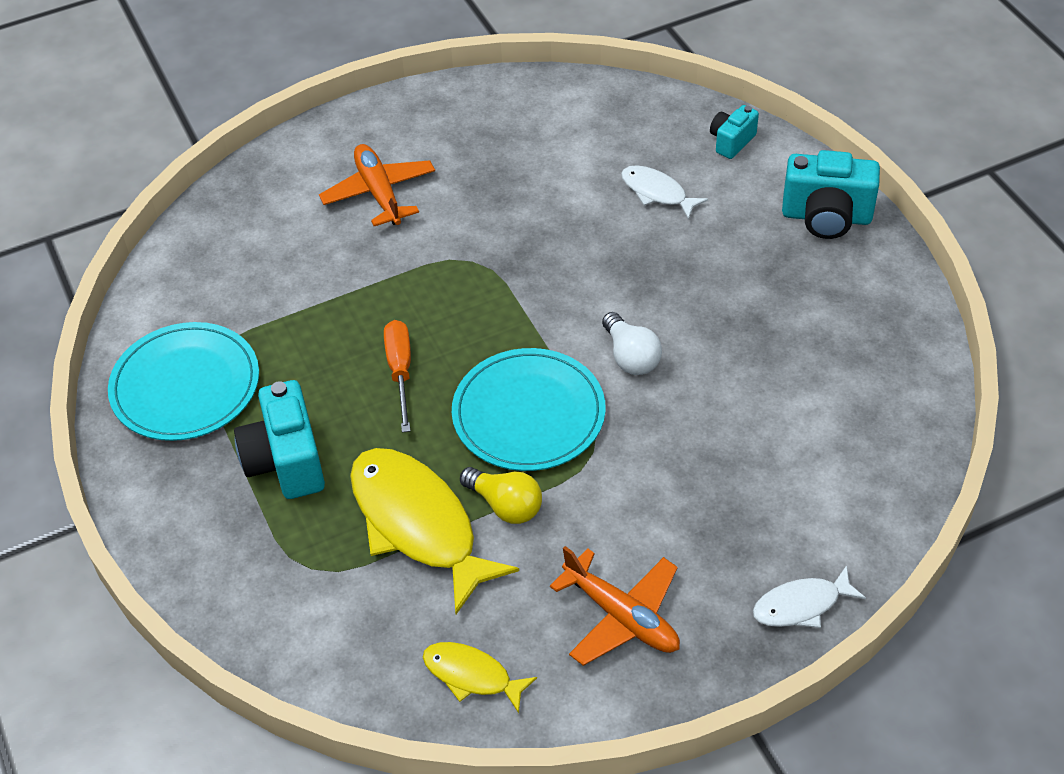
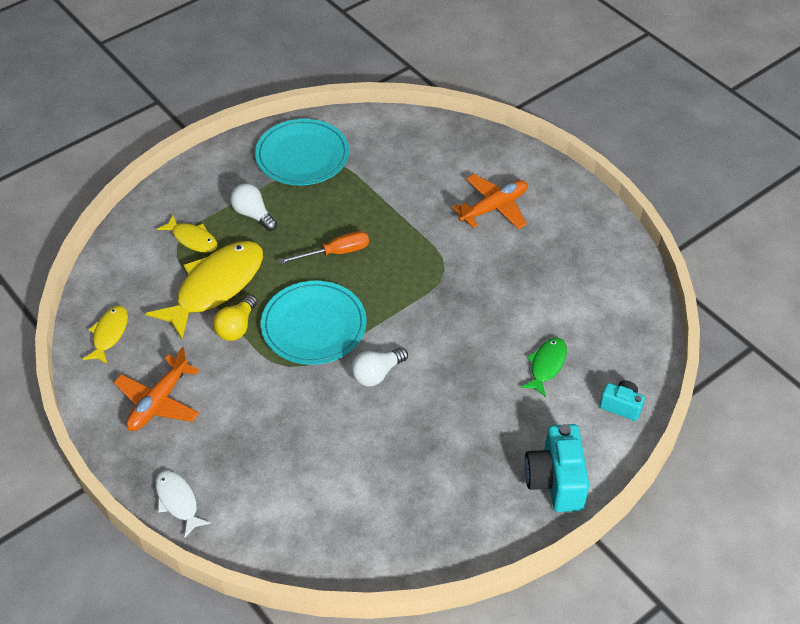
camera: 75 degrees right, 0 degrees up
turquoise camera [234,380,325,499] -> white light bulb [230,183,277,231]
white fish [621,165,708,220] -> green fish [521,338,567,397]
none -> yellow fish [157,215,218,253]

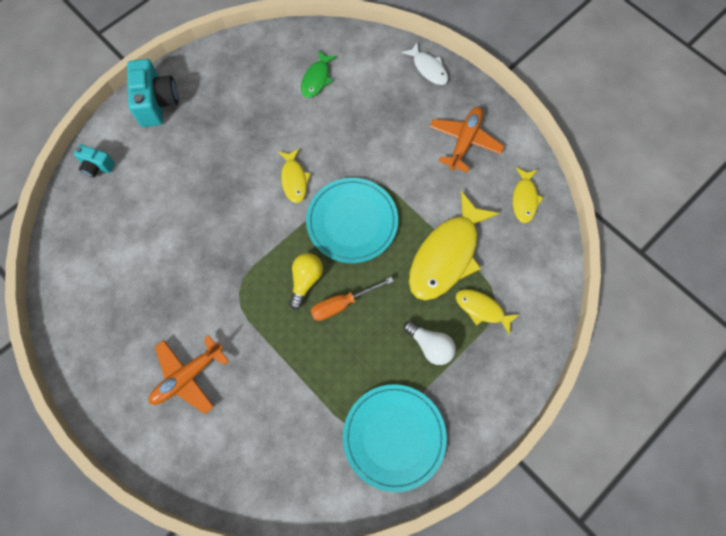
camera: 175 degrees right, 20 degrees up
yellow light bulb [213,295,257,341] -> yellow light bulb moved to [289,253,323,310]
white light bulb [351,347,408,386] -> yellow fish [278,149,311,203]
green fish [521,338,567,397] -> green fish moved to [301,50,337,98]

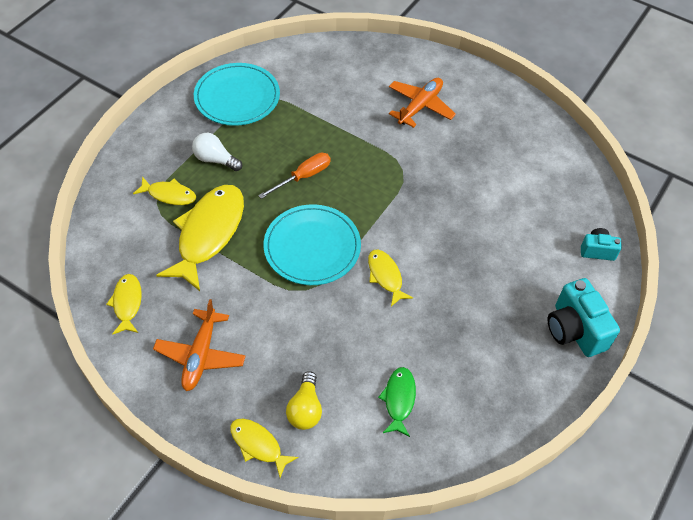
camera: 165 degrees right, 15 degrees down
yellow light bulb [289,253,323,310] -> yellow light bulb moved to [286,371,322,430]
white fish [402,43,448,85] -> yellow fish [230,418,298,478]

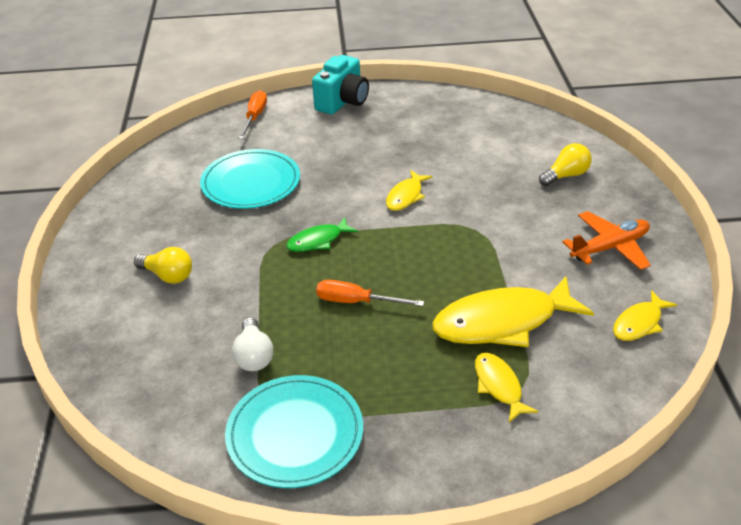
camera: 125 degrees left, 15 degrees down
white light bulb [192,133,242,171] -> white light bulb moved to [232,317,273,371]
yellow fish [230,418,298,478] -> none
turquoise plate [264,204,361,285] -> turquoise plate moved to [200,149,300,209]
green fish [378,367,416,437] -> green fish moved to [286,217,358,252]
orange plane [389,78,456,128] -> yellow light bulb [134,247,192,284]
turquoise camera [581,228,622,261] -> orange screwdriver [238,90,267,139]

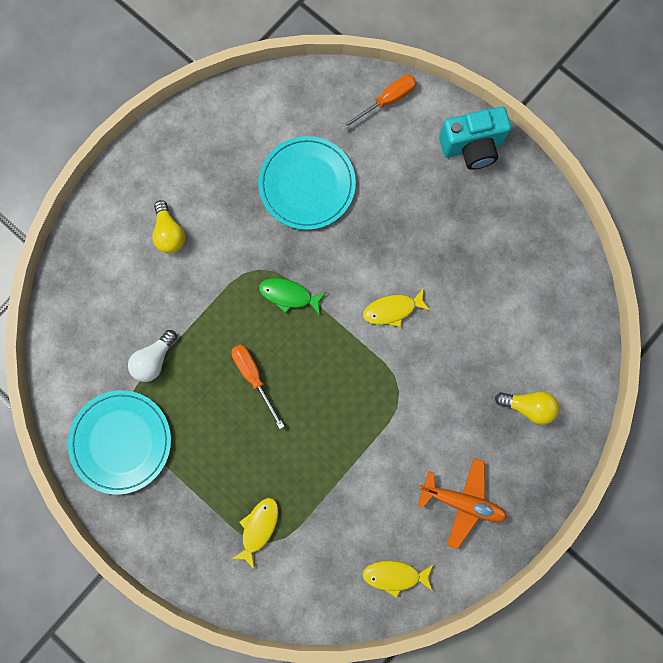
camera: 45 degrees right, 40 degrees up
yellow fish [432,276,594,347] -> none

